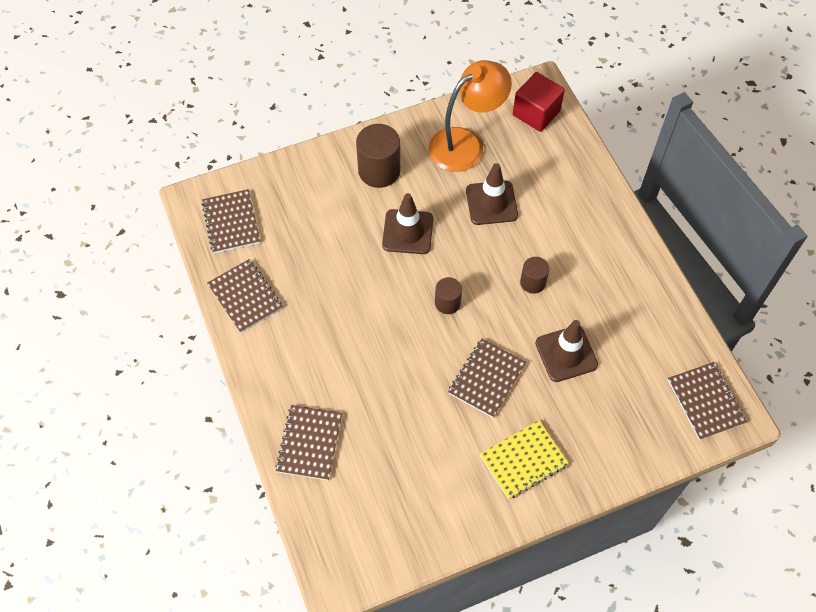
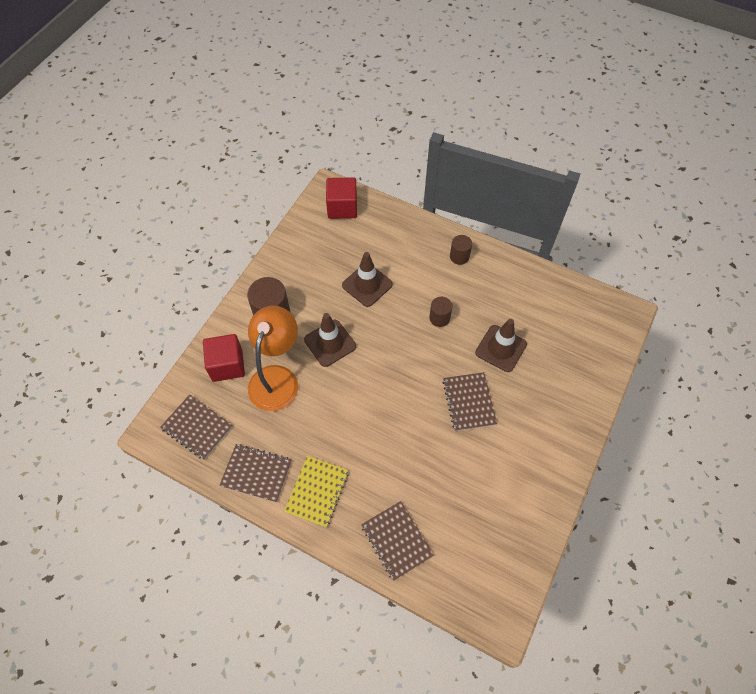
camera: 40 degrees left, 0 degrees up
orange lamp [428,60,512,172] -> orange lamp moved to [248,306,298,411]
brown cylinder [435,277,462,314] -> brown cylinder moved to [450,235,472,265]
yellow notebook [480,420,569,499] -> yellow notebook moved to [284,456,349,528]
brown notebook [668,362,747,440] -> none
none -> red cube [203,334,245,382]

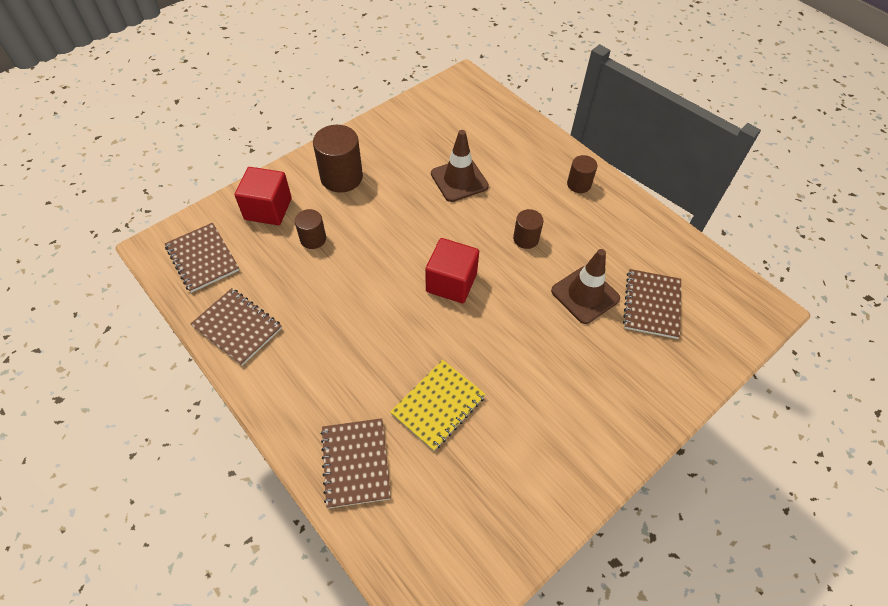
camera: 20 degrees right, 5 degrees down
orange lamp [248,306,298,411] -> brown cylinder [295,209,326,249]
yellow notebook [284,456,349,528] -> yellow notebook moved to [390,360,486,451]
brown traffic cone [304,313,356,367] -> none
red cube [326,177,357,219] -> red cube moved to [425,238,479,303]
brown notebook [443,372,497,431] -> brown notebook moved to [623,269,681,339]

